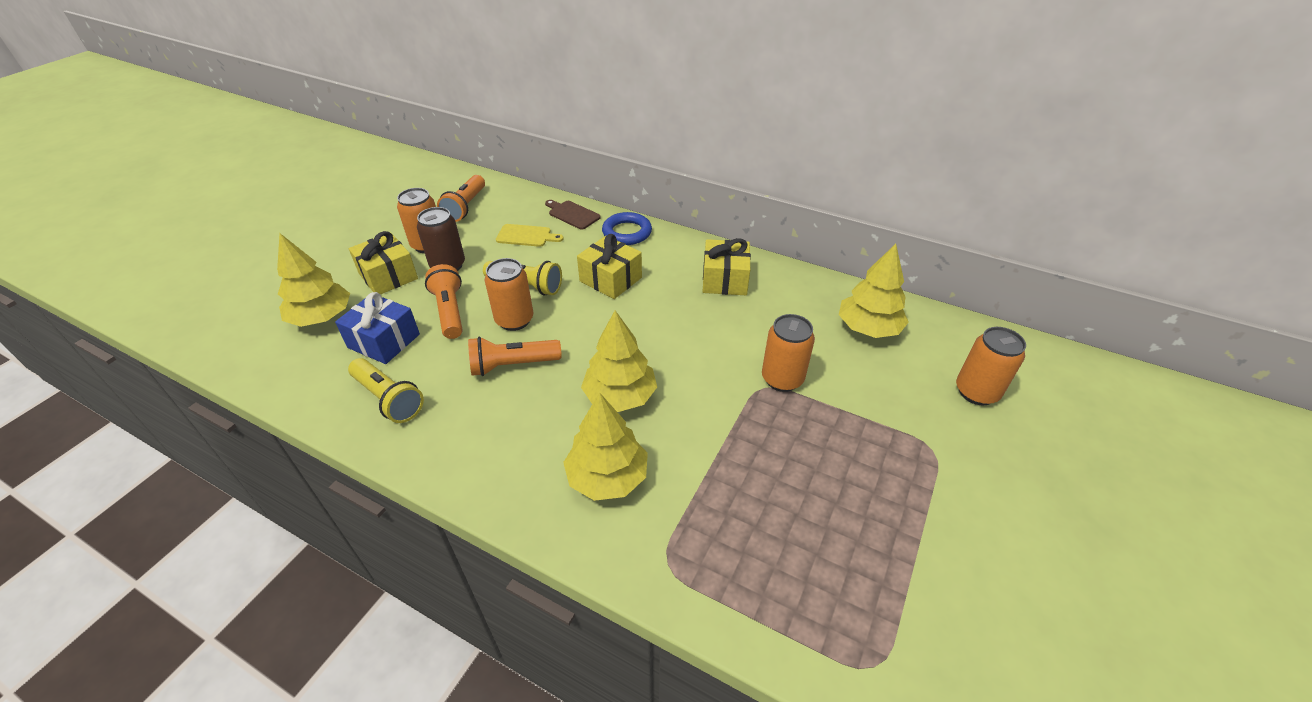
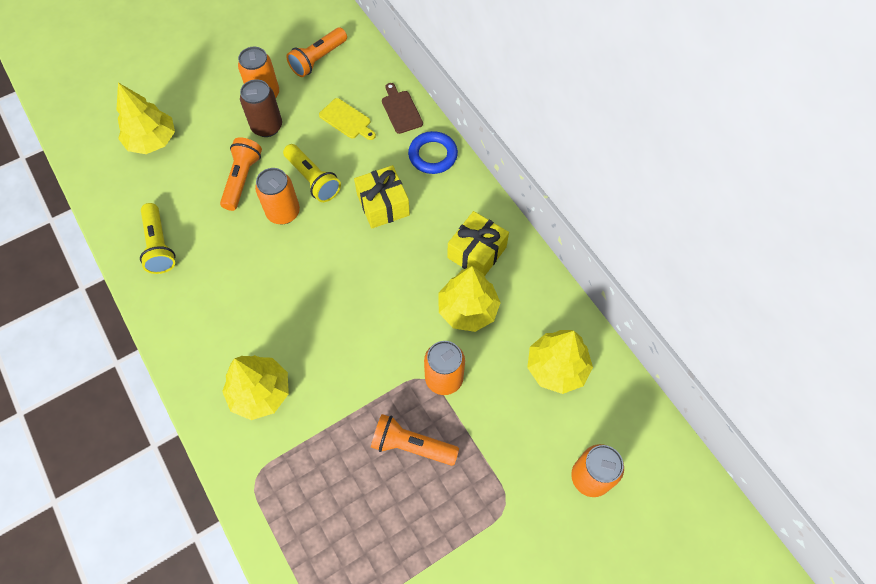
camera: 30 degrees right, 20 degrees up
blue gift [335,292,420,364] -> none
yellow gift [349,231,418,295] -> none
orange flashlight [468,337,562,376] -> orange flashlight moved to [371,414,459,466]
yellow tree [581,311,657,412] -> yellow tree moved to [439,266,501,332]

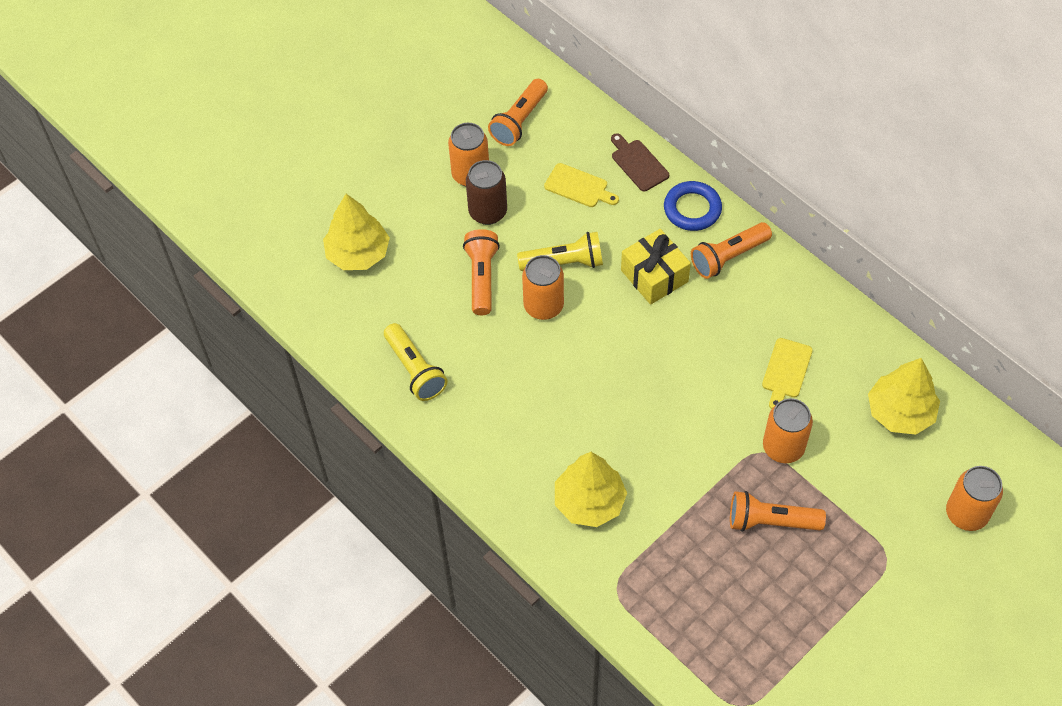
camera: 10 degrees left, 5 degrees down
yellow flashlight [283,144,341,202] -> yellow flashlight turned 45 degrees counterclockwise [517,232,603,271]
yellow tree [439,266,501,332] -> yellow cutting board [762,338,813,409]
yellow gift [447,211,509,276] -> none
none -> orange flashlight [691,222,772,279]

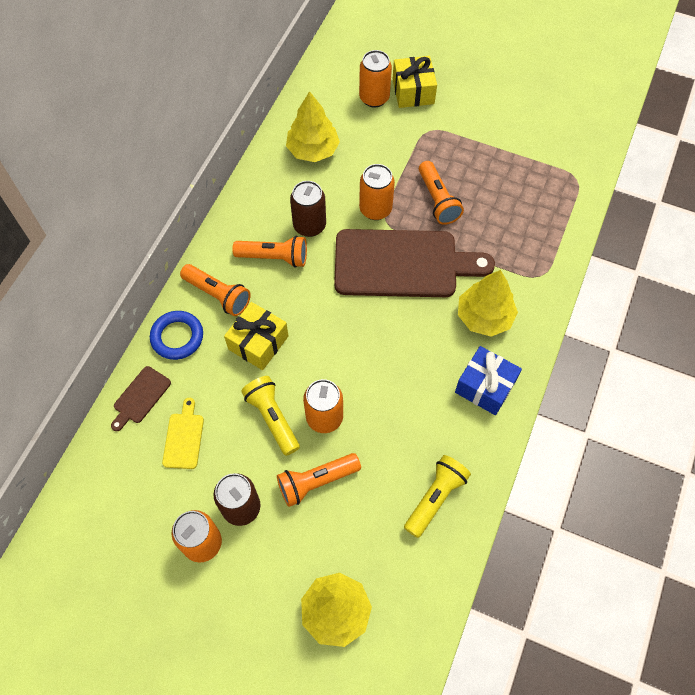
camera: 115 degrees left, 5 degrees up
orange flashlight [488,79,548,146] -> orange flashlight moved to [232,236,307,268]
yellow cutting board [762,338,813,409] -> brown can [290,181,326,237]
none -> brown cutting board [334,229,495,297]
none -> yellow gift [393,56,437,108]
none -> blue gift [455,346,522,415]

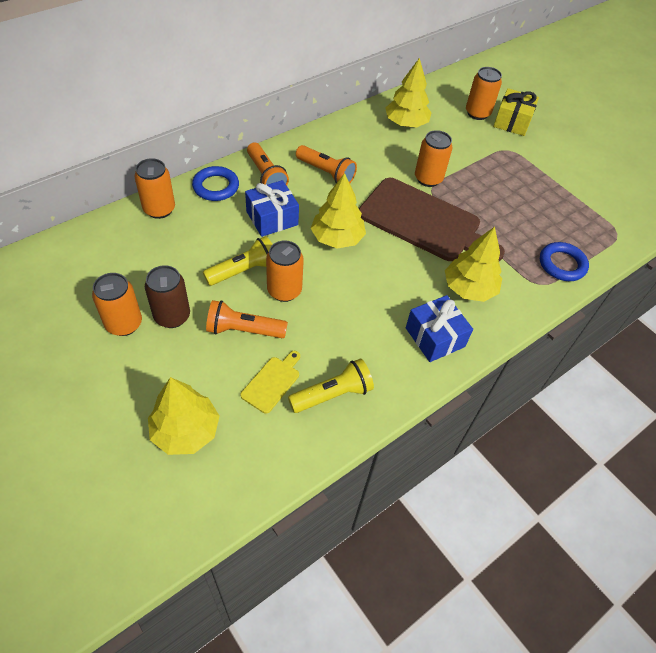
camera: 25 degrees right, 10 degrees down
brown cutting board [111,366,171,431] -> orange can [135,158,175,219]
yellow cutting board [162,398,204,469] -> yellow cutting board moved to [240,351,300,414]
yellow gift [224,302,288,370] -> blue gift [245,180,299,237]
yellow flashlight [241,376,300,456] -> yellow flashlight turned 60 degrees clockwise [203,236,273,286]
brown can [290,181,326,237] -> none
orange flashlight [419,161,464,225] -> none
none -> yellow tree [310,173,366,248]
none -> blue ring [540,242,589,281]

